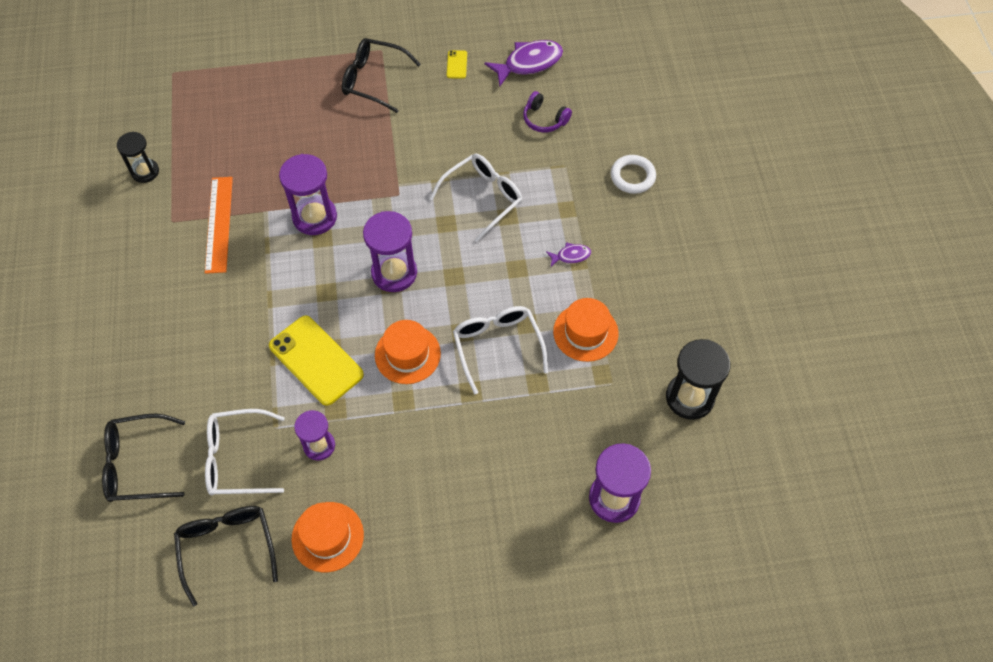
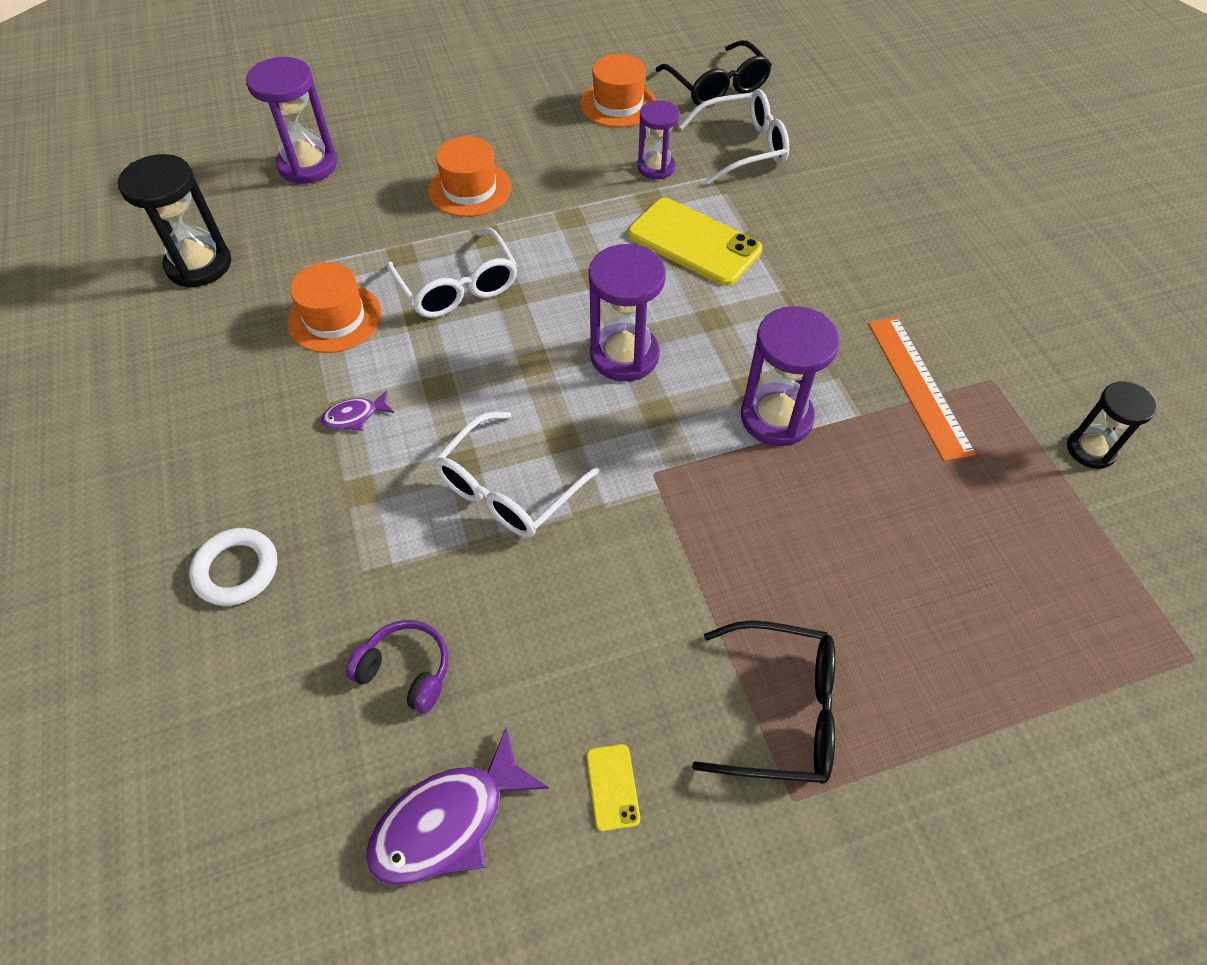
camera: 170 degrees right, 5 degrees down
black glasses [102,414,185,502] -> none
orange hat [375,320,441,384] -> orange hat moved to [428,136,511,217]

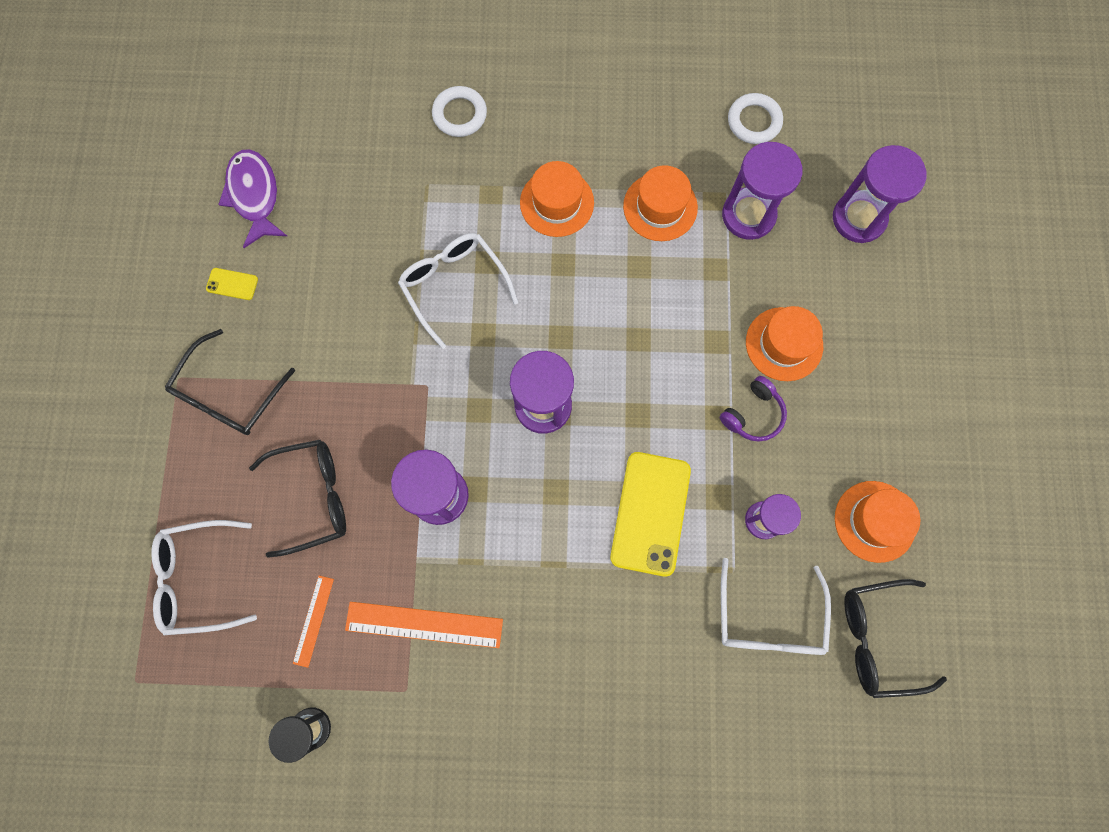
camera: 110 degrees right, 20 degrees up
black hourglass [118,154,231,288] -> white ring [728,93,783,144]
purple fish [321,390,394,431] -> orange hat [520,161,594,237]
purple headphones [346,620,448,713] -> purple headphones moved to [719,376,787,442]
white glasses [387,228,518,318] -> white glasses moved to [151,520,257,635]
yellow phone [628,198,762,286] -> yellow phone turned 45 degrees counterclockwise [610,452,691,577]
none -> black glasses [249,440,346,558]
none -> orange ruler [293,576,334,668]
none -> purple hourglass [722,142,802,240]

